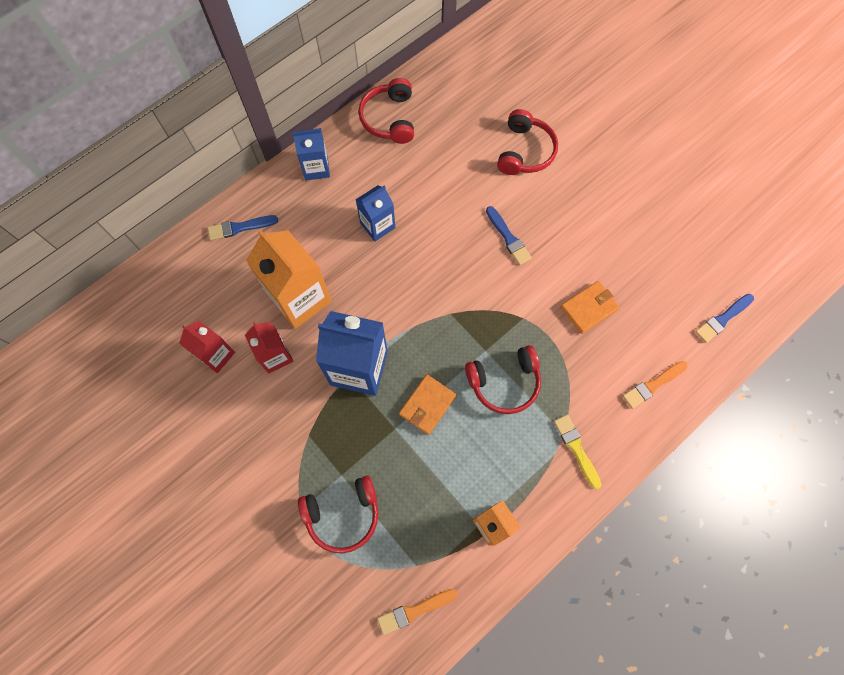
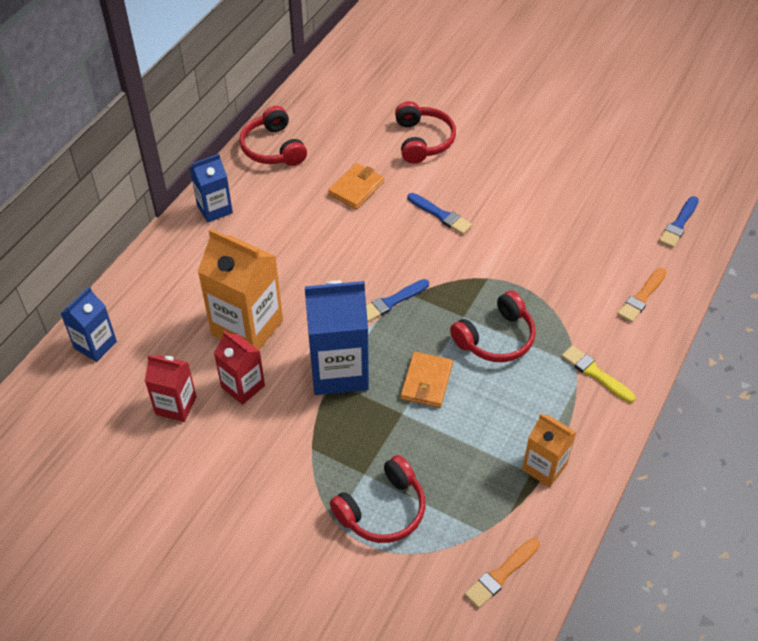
camera: 20 degrees left, 20 degrees down
blue brush [207,215,278,240] -> blue brush moved to [366,279,429,322]
blue carton [356,185,395,242] -> blue carton moved to [60,287,117,362]
orange wallet [561,281,620,334] -> orange wallet moved to [328,163,384,209]

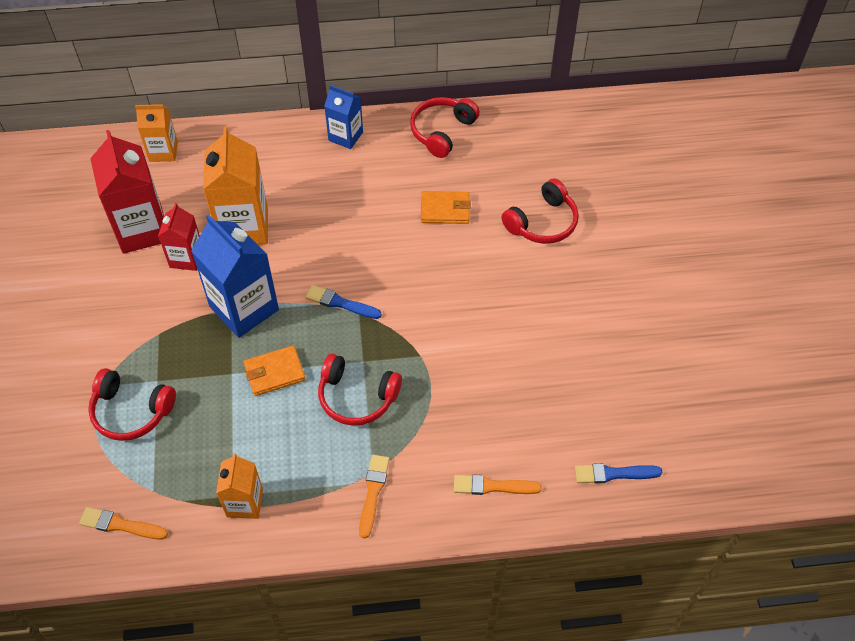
camera: 55 degrees right, 5 degrees up
blue carton [60,287,117,362] -> orange carton [135,104,178,162]
red carton [145,355,197,422] -> red carton [90,130,164,254], size x1.74
blue brush [408,193,472,235] -> none
yellow brush [562,345,636,403] -> orange brush [359,455,390,539]

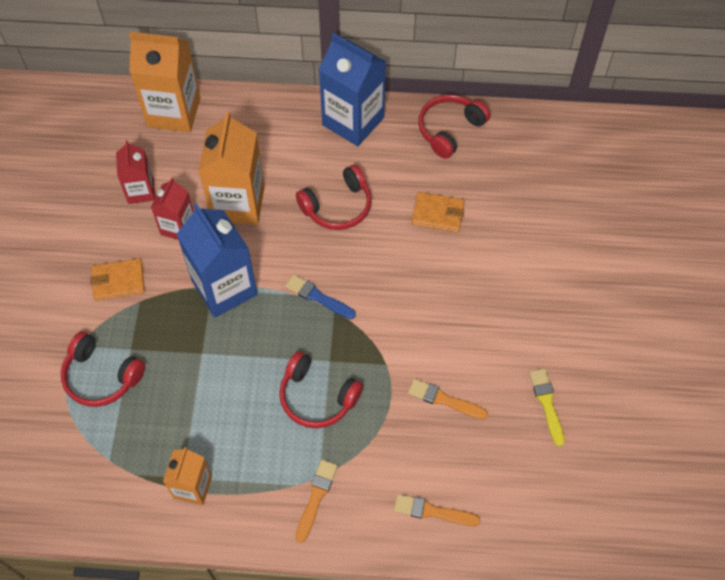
camera: 10 degrees right, 5 degrees up
orange brush [79,507,168,540] -> orange brush moved to [408,379,488,419]
red carton [90,130,164,254] -> red carton [116,140,155,204], size x0.58
orange carton [135,104,178,162] -> orange carton [129,32,201,133], size x1.74
orange wallet [244,345,306,396] -> orange wallet moved to [90,258,145,301]
blue carton [324,85,363,149] -> blue carton [319,33,386,146], size x1.74
red headphones [501,178,579,244] -> red headphones moved to [296,164,372,230]
blue brush [575,463,663,483] -> none
none -> yellow brush [529,368,565,447]

